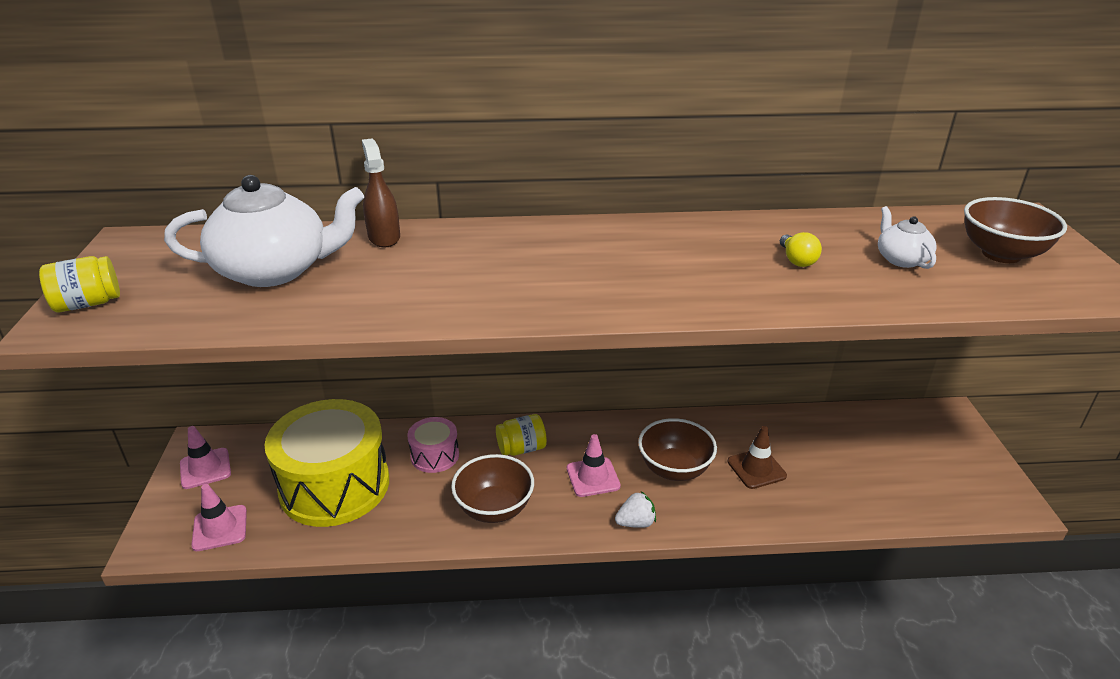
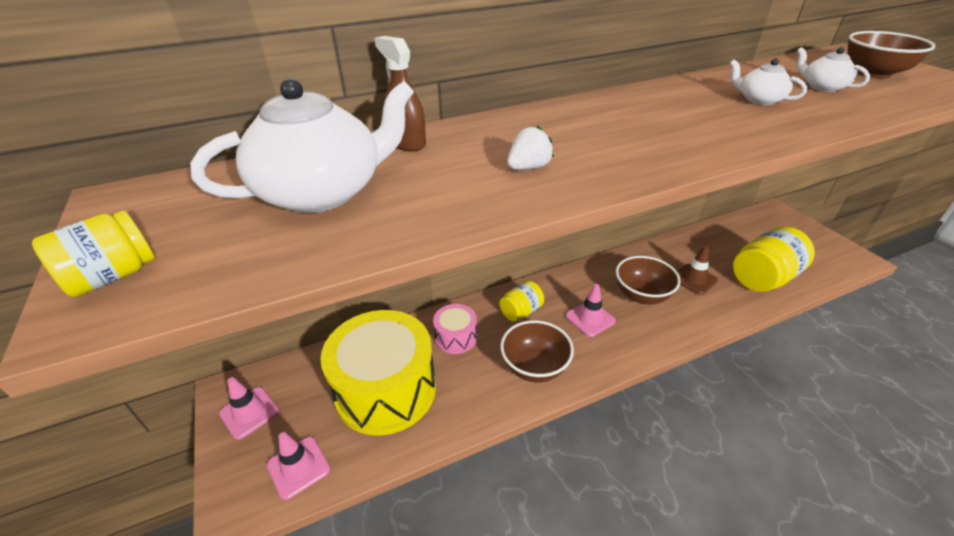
camera: 20 degrees left, 5 degrees up
white strawberry [615,492,656,528] -> white strawberry moved to [507,126,554,170]
yellow light bulb [780,232,822,267] -> white teapot [730,59,807,105]
none -> yellow jar [733,226,815,292]

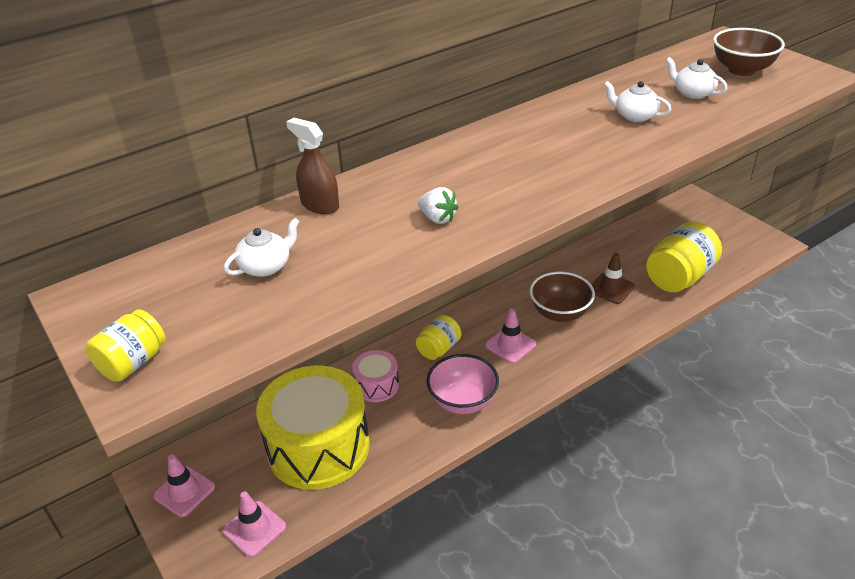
camera: 10 degrees left, 0 degrees up
white teapot [190,78,414,213] -> white teapot [224,218,300,277], size x0.48
brown bowl [500,320,574,382] -> pink bowl [427,354,499,414]
white strawberry [507,126,554,170] -> white strawberry turned 90 degrees clockwise [418,187,458,224]

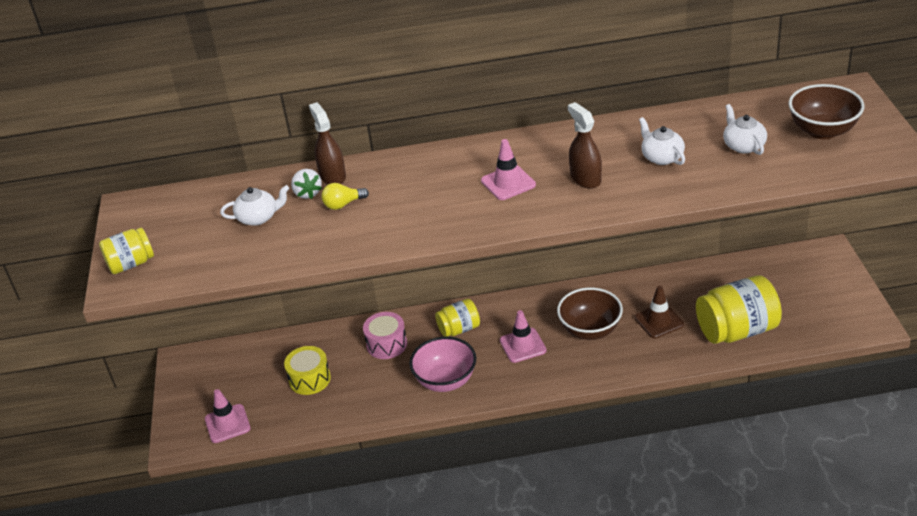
camera: 30 degrees right, 0 degrees up
pink traffic cone [153,454,215,517] -> pink traffic cone moved to [481,139,536,200]
yellow drum [256,366,370,490] -> yellow drum [284,346,331,395], size x0.47
white strawberry [418,187,458,224] -> white strawberry moved to [291,169,322,199]
none -> yellow light bulb [321,183,369,210]
none -> brown spray bottle [568,102,602,189]

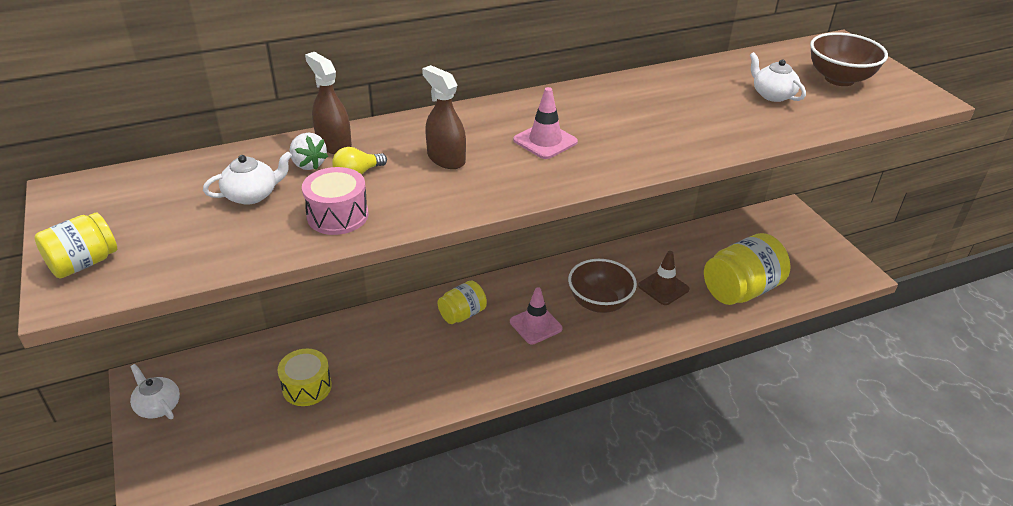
camera: 20 degrees left, 0 degrees up
pink traffic cone [205,389,251,443] -> none
pink drum [363,312,407,359] -> pink drum moved to [302,167,369,235]
pink bowl [409,337,476,392] -> none
brown spray bottle [568,102,602,189] -> brown spray bottle moved to [422,65,466,169]
white teapot [639,117,685,165] -> white teapot moved to [130,364,180,419]

